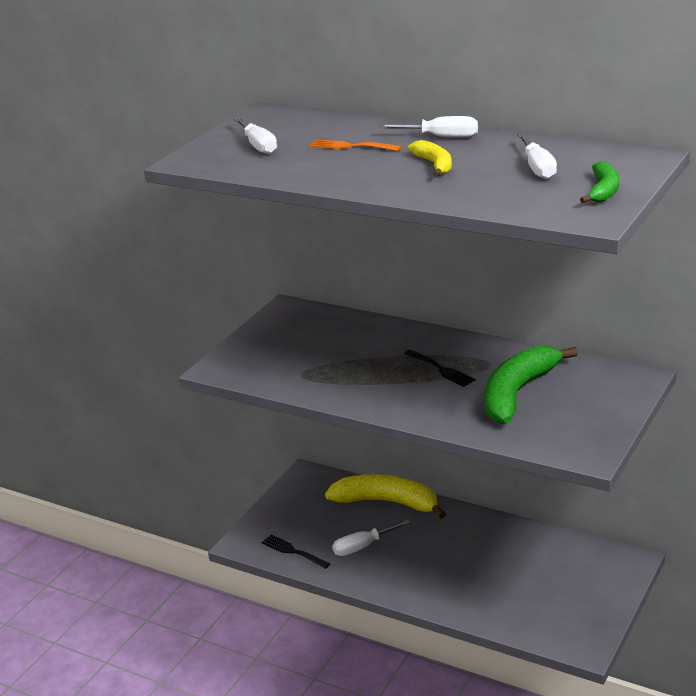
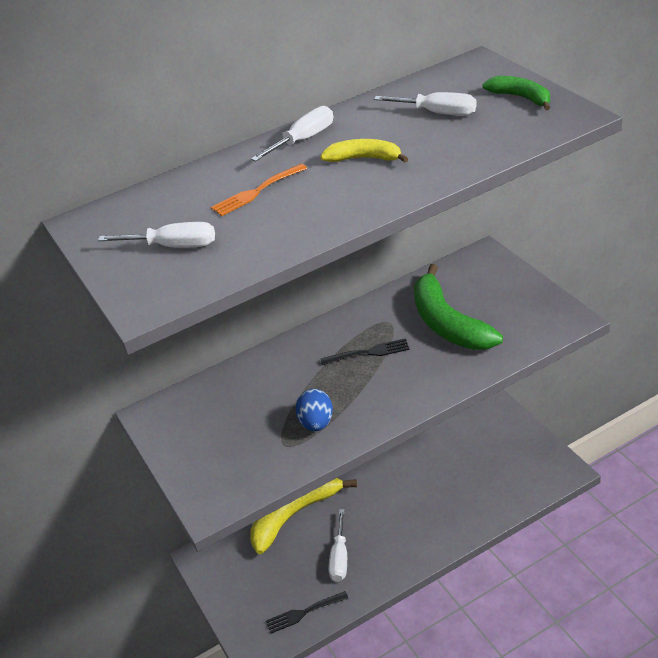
camera: 55 degrees left, 10 degrees up
none -> blue egg [295,389,333,431]

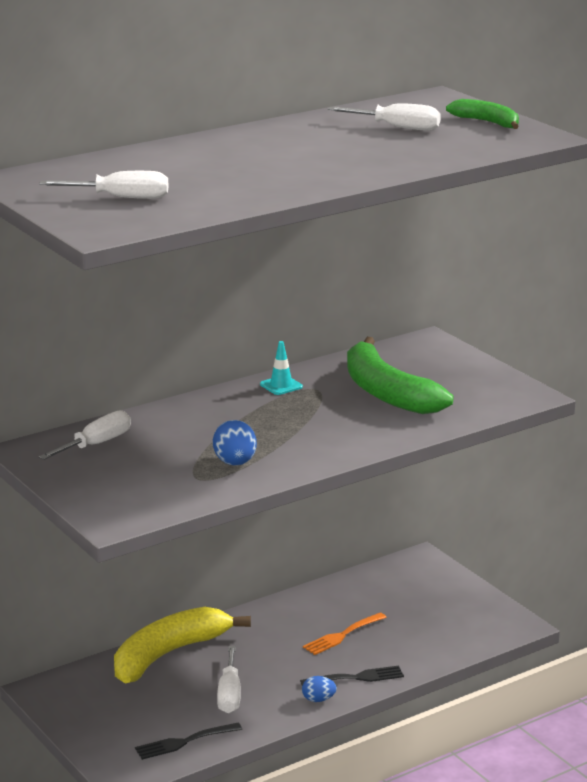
camera: 10 degrees left, 15 degrees down
orange fork [211,164,307,216] -> orange fork moved to [303,613,387,655]
white screwdriver [251,106,333,161] -> white screwdriver moved to [39,410,131,460]
yellow banana [320,139,408,162] -> none
black fork [320,338,410,365] -> black fork moved to [300,665,404,685]
none -> turquoise traffic cone [260,341,303,395]
none -> blue egg [302,676,337,702]

